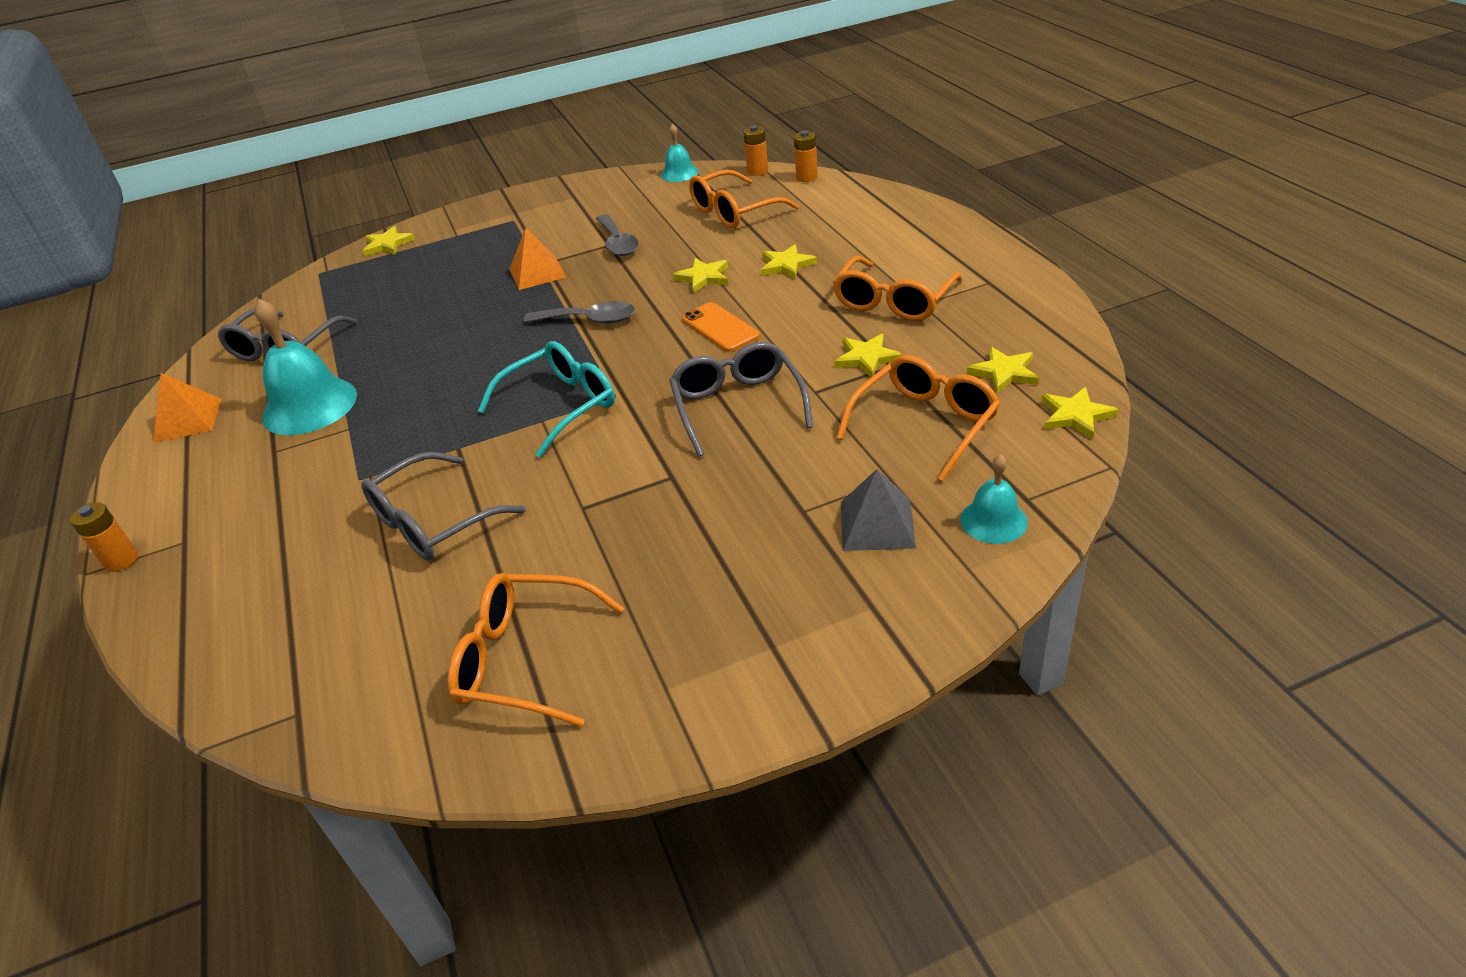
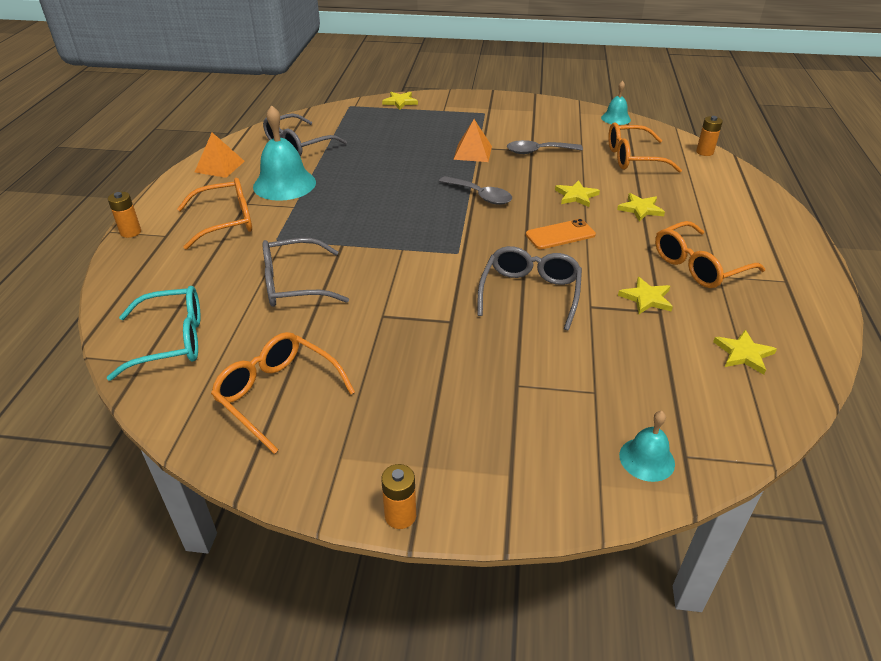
camera: 25 degrees right, 0 degrees up
turquoise glasses [478,341,615,458] -> turquoise glasses moved to [107,286,201,381]
grey spoon [596,214,639,256] -> grey spoon turned 75 degrees clockwise [507,140,583,154]
orange phone [682,302,760,352] -> orange phone turned 75 degrees clockwise [526,219,596,249]
orange battery [744,125,768,176] -> orange battery moved to [381,464,416,529]
orange glasses [837,355,1000,482] -> orange glasses moved to [177,178,252,250]
grey pyramid [841,469,916,551] -> none
yellow star [1041,387,1118,439] -> none

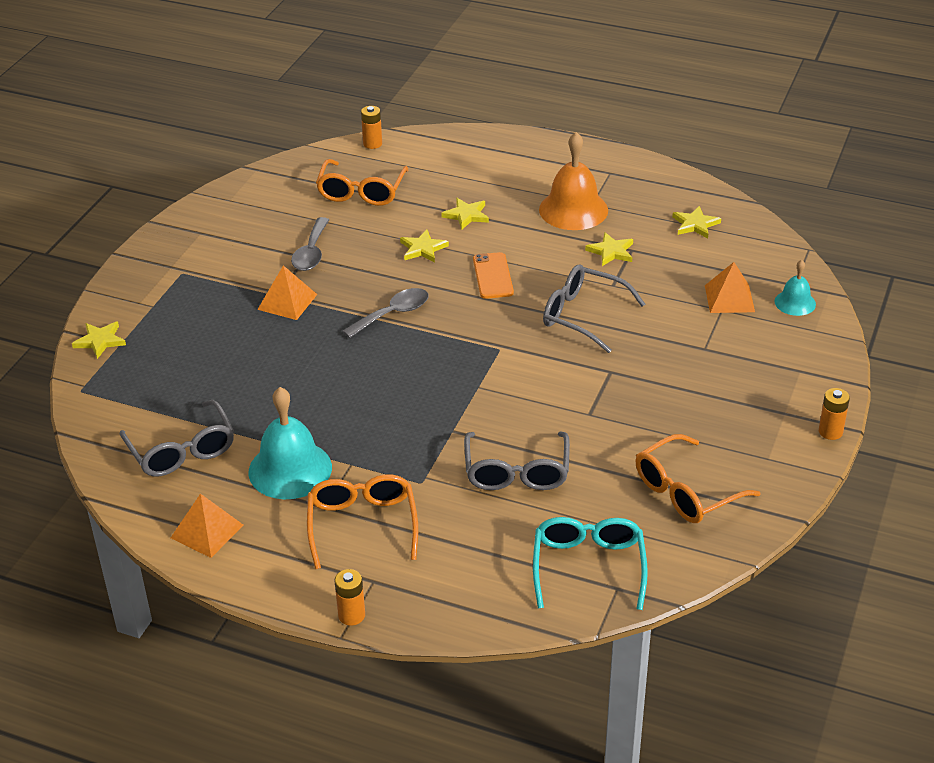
camera: 75 degrees left, 0 degrees up
turquoise bell [601,81,631,125] -> none
orange glasses [655,221,765,288] -> orange bell [539,132,608,230]
none -> orange pyramid [705,262,755,313]

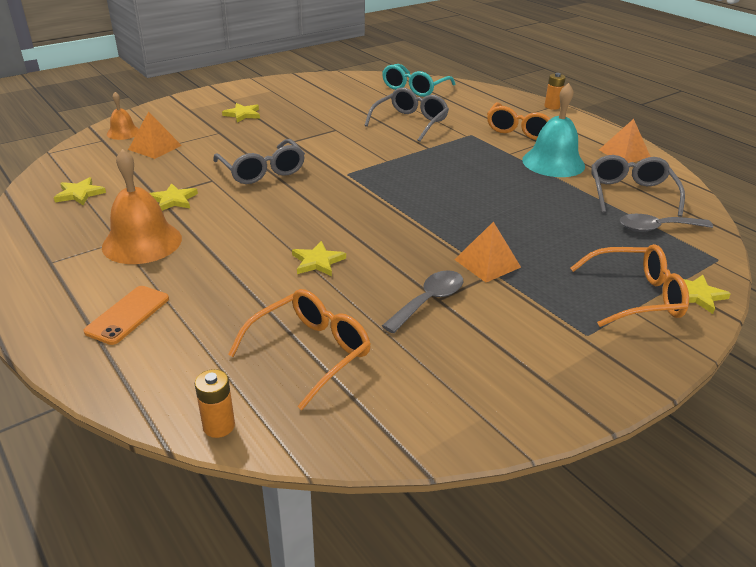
camera: 150 degrees left, 5 degrees down
grey spoon [342,288,429,338] -> grey spoon moved to [620,214,713,232]
yellow star [441,198,489,230] -> yellow star moved to [222,103,260,123]
orange phone [473,252,514,299] -> orange phone moved to [83,286,169,345]
orange glasses [636,434,761,523] -> orange glasses moved to [570,244,689,327]
turquoise bell [775,260,816,316] -> orange bell [107,92,139,140]
orange battery [819,388,850,440] -> none

